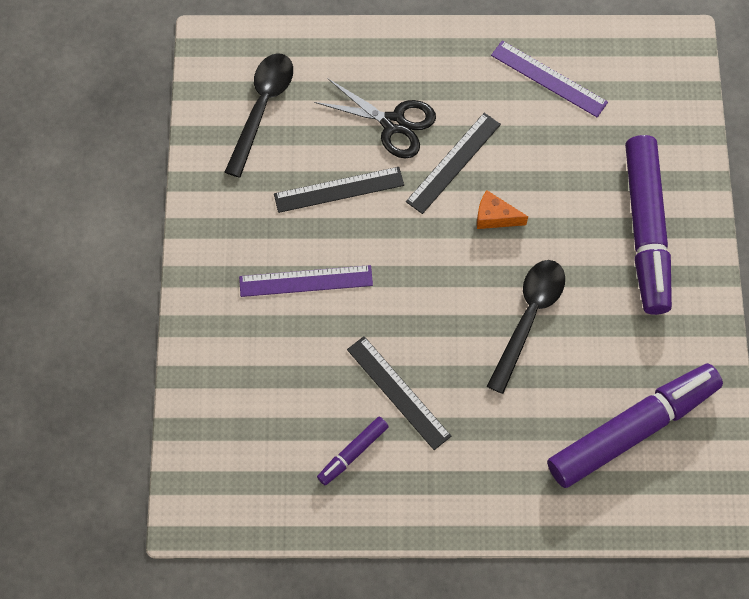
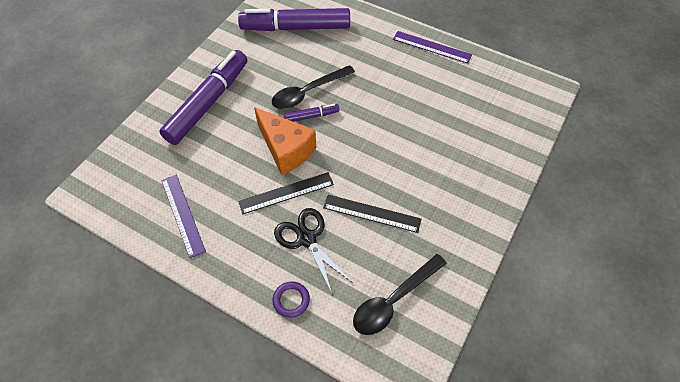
camera: 150 degrees left, 10 degrees down
purple ruler [239,265,373,297] -> purple ruler moved to [393,31,472,64]
purple marker [317,417,389,485] -> purple marker moved to [284,104,339,122]
black ruler [347,336,451,450] -> none
orange cheese [477,190,528,229] -> orange cheese [254,107,317,175], size x1.96
none -> purple ring [272,281,310,318]

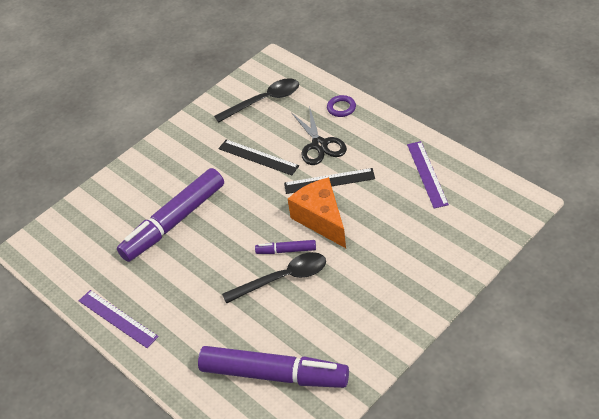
camera: 160 degrees left, 10 degrees down
purple marker [159,50,247,145] -> purple marker moved to [117,168,224,262]

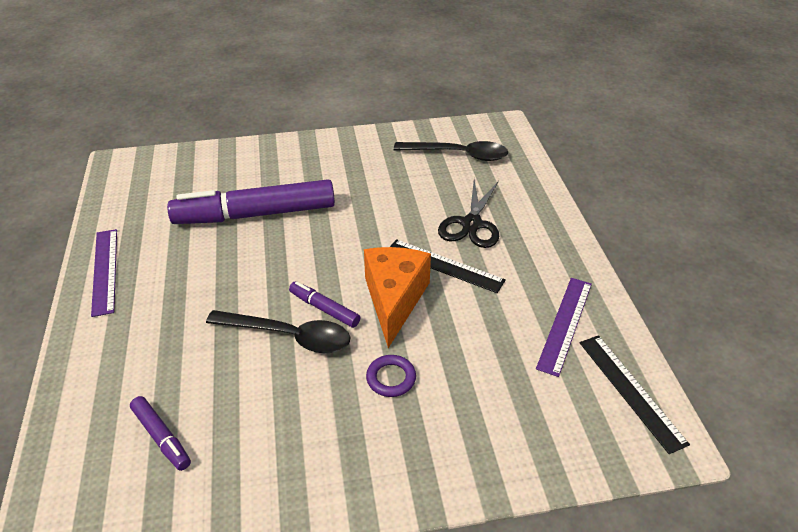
camera: 30 degrees right, 5 degrees down
purple marker [198,346,349,388] -> purple marker [130,396,191,471], size x0.45
black ruler [218,139,299,175] -> black ruler moved to [580,335,690,454]
purple ring [327,95,356,117] -> purple ring moved to [366,355,416,397]

